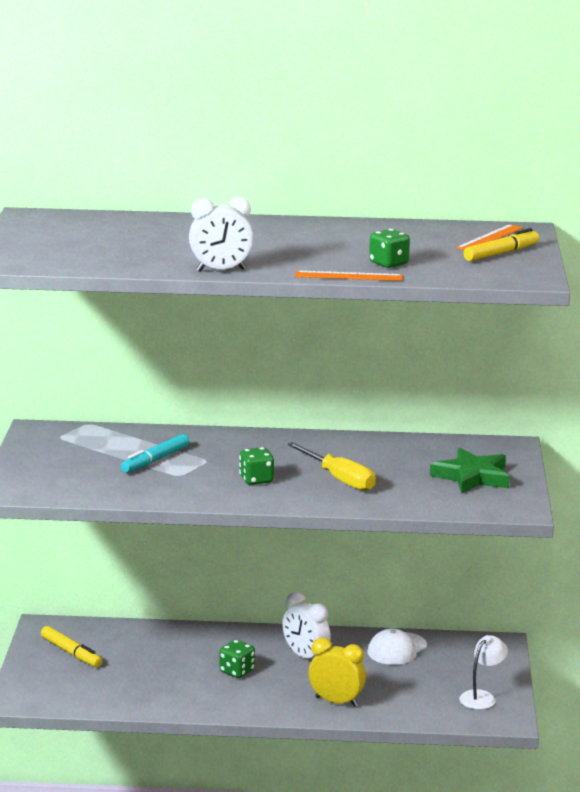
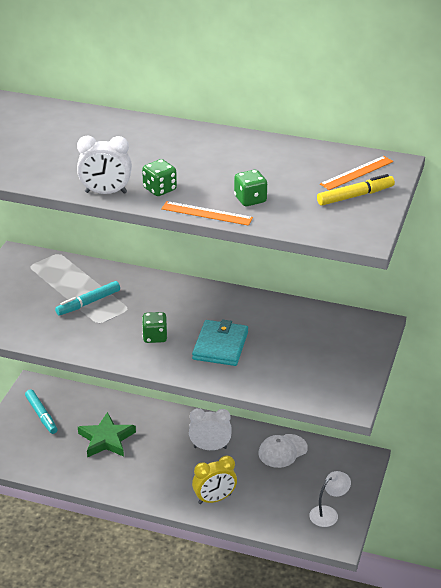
camera: 15 degrees right, 15 degrees up
yellow marker [41,626,102,667] -> turquoise marker [25,389,58,434]
green dice [219,640,255,678] -> green dice moved to [142,159,177,196]
white clock [282,592,331,659] -> white clock turned 120 degrees clockwise [189,408,232,450]
yellow screwdriver [287,442,376,491] -> turquoise wallet [192,320,248,366]
yellow clock [308,638,366,707] -> yellow clock turned 120 degrees clockwise [192,456,237,504]
green star [430,448,510,494] -> green star moved to [78,412,136,457]

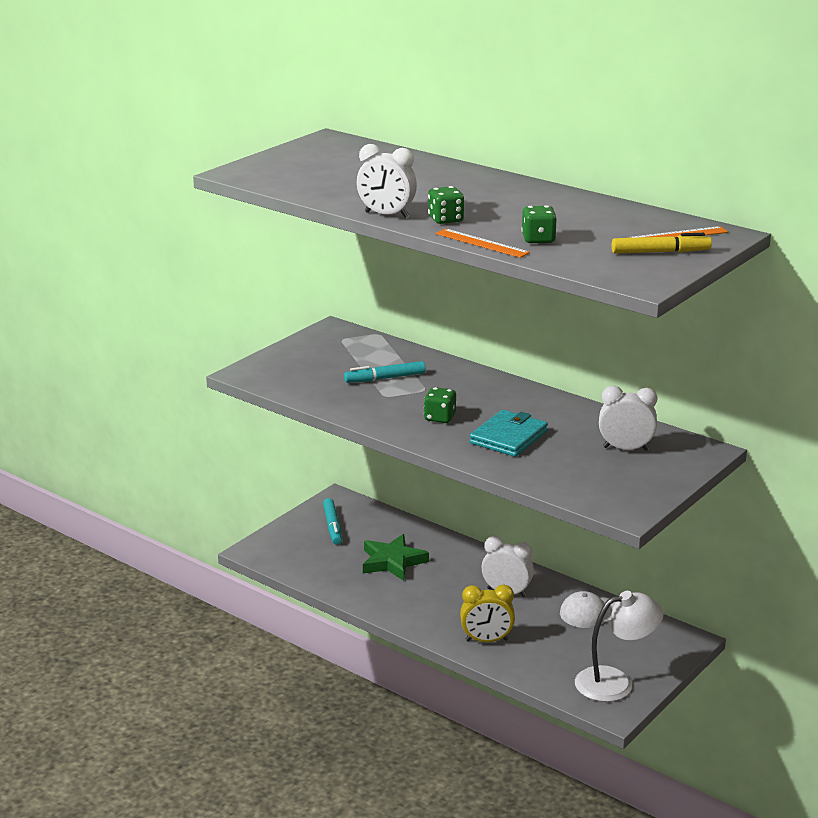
camera: 20 degrees right, 10 degrees down
white lamp [309,471,351,527] -> white lamp [575,591,663,702], size x1.59
none -> white clock [599,386,657,451]

